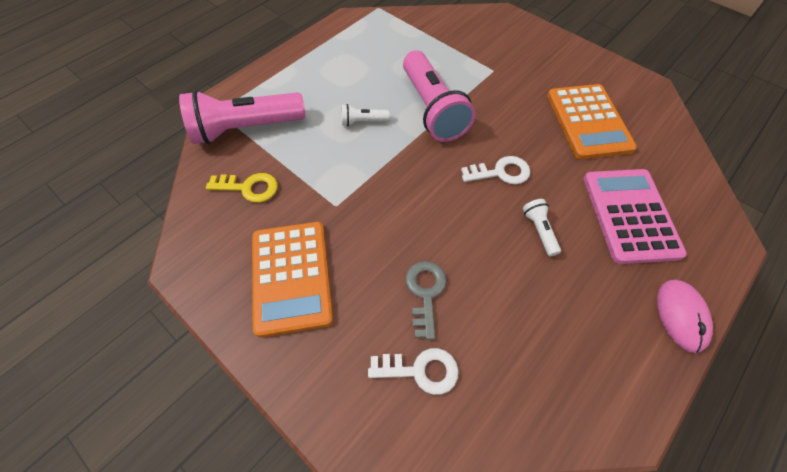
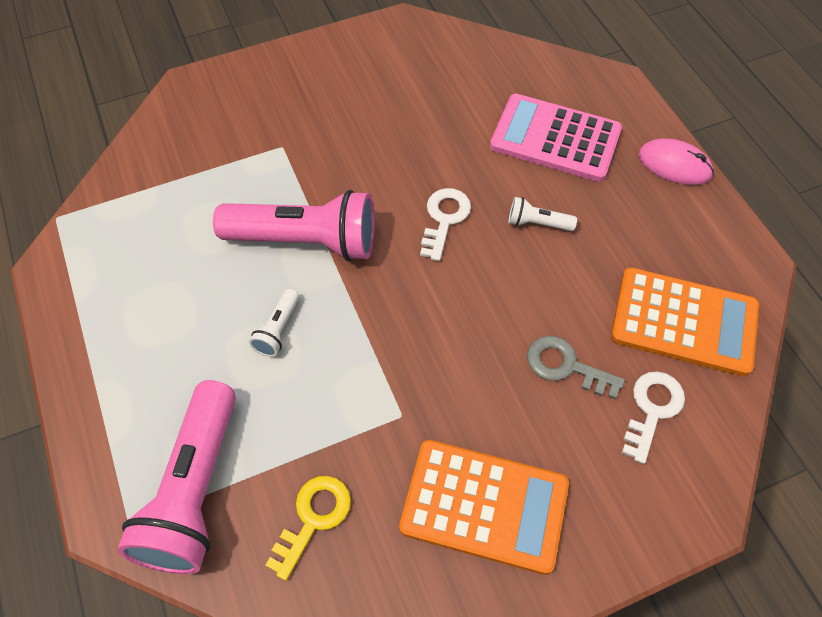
camera: 65 degrees left, 0 degrees up
orange calculator [547,84,637,159] -> orange calculator moved to [611,267,759,377]

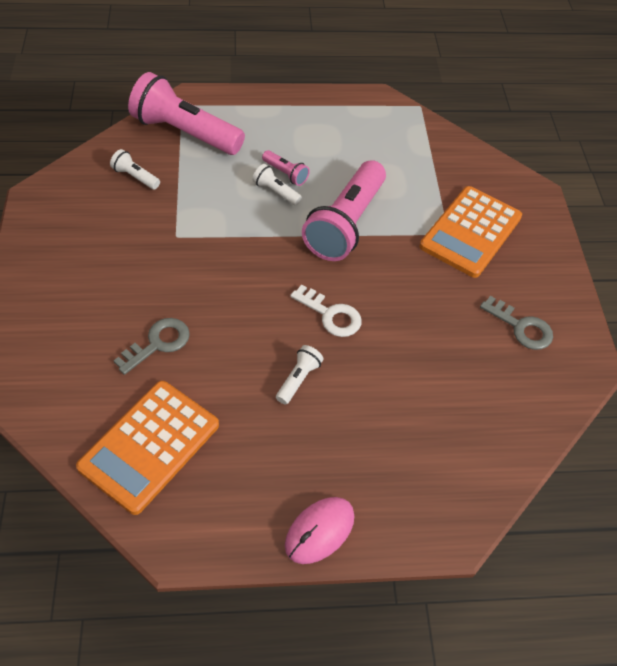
camera: 105 degrees right, 5 degrees down
yellow key [265,476,351,581] -> white flashlight [110,149,160,190]
orange calculator [399,440,569,575] -> orange calculator moved to [419,186,522,278]
pink calculator [490,94,622,182] -> none
white key [622,371,685,464] -> none
none -> pink flashlight [262,150,310,186]
none -> grey key [480,296,553,350]

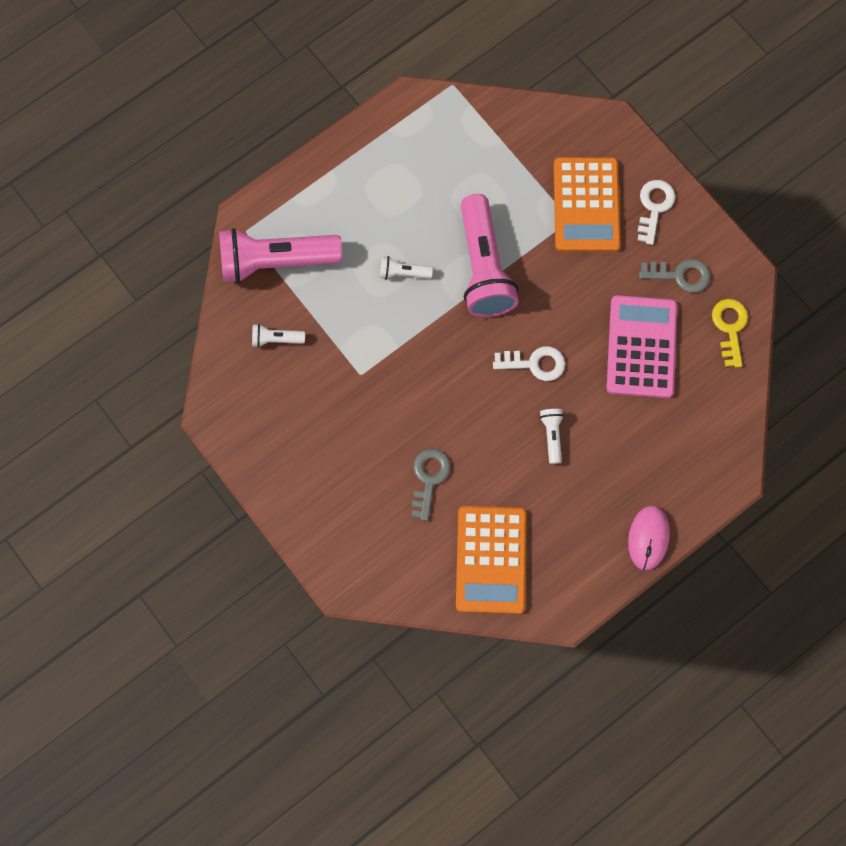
camera: 30 degrees left, 20 degrees up
pink flashlight [262,150,310,186] -> none
none -> pink calculator [606,295,677,398]
none -> white key [637,180,675,245]
none -> yellow key [712,299,748,367]

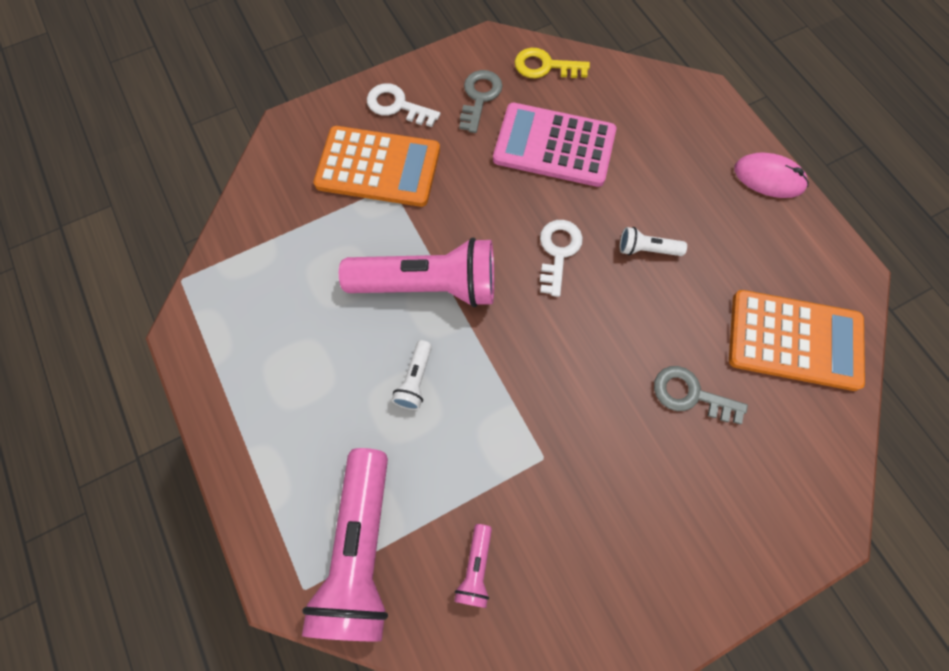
camera: 80 degrees left, 5 degrees down
white flashlight [252,324,305,348] -> pink flashlight [454,524,492,608]

